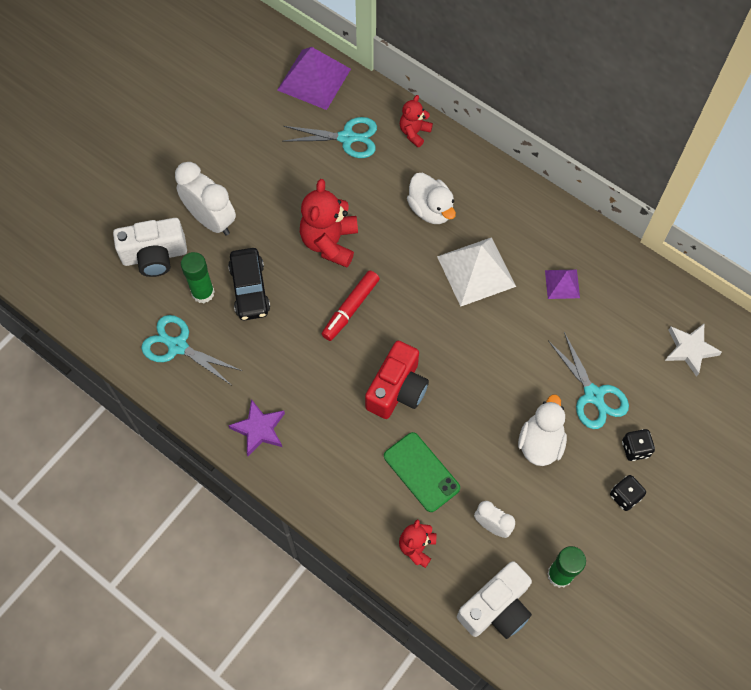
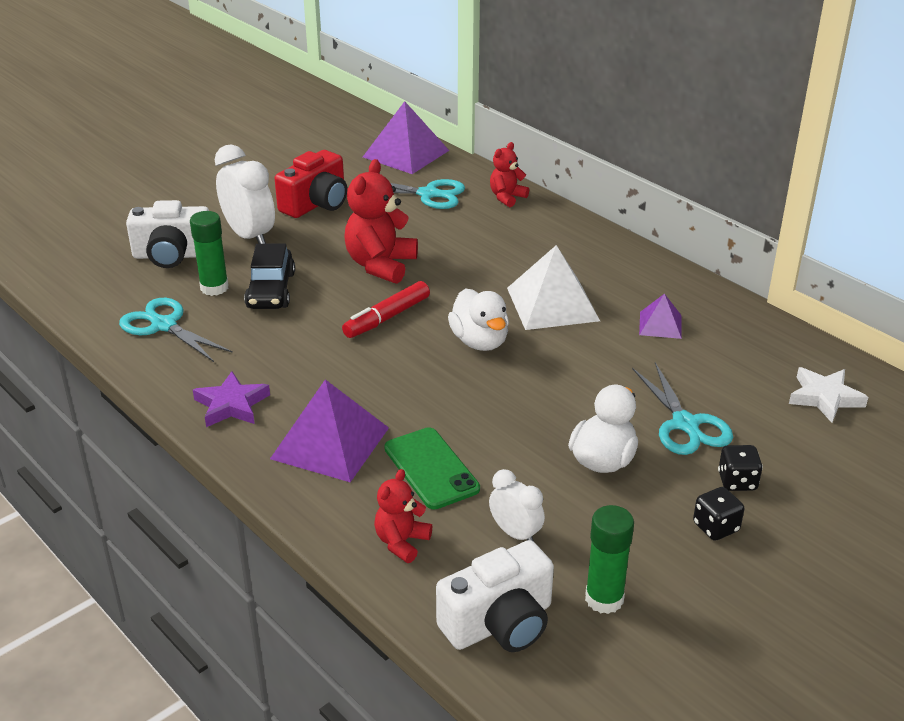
camera: 10 degrees right, 30 degrees down
red camera [365,341,429,419] -> red camera moved to [275,150,347,218]
white duck [407,173,456,224] -> white duck moved to [448,288,509,351]
none -> purple pyramid [270,379,389,482]

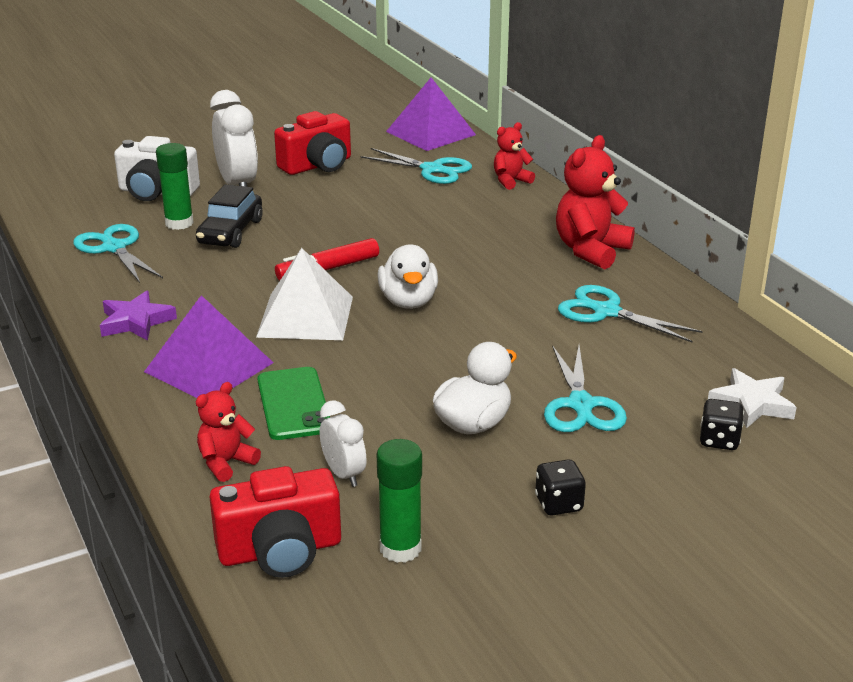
camera: 15 degrees right, 5 degrees down
red teddy bear [345,159,418,284] -> red teddy bear moved to [556,135,635,270]
white camera [436,540,554,652] -> red camera [209,466,341,578]
white pyramid [507,245,600,330] -> white pyramid moved to [256,248,353,340]
purple pyramid [639,294,682,339] -> turquoise scissors [558,285,703,342]
black dice [718,445,763,491] -> black dice moved to [700,399,744,450]

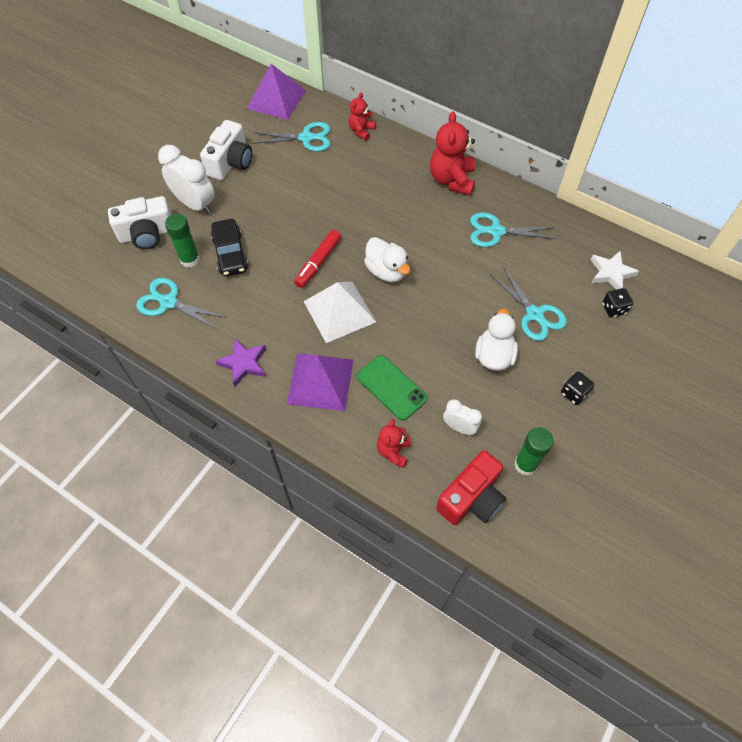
camera: 30 degrees left, 30 degrees up
red camera [274,111,351,175] -> white camera [200,120,252,180]

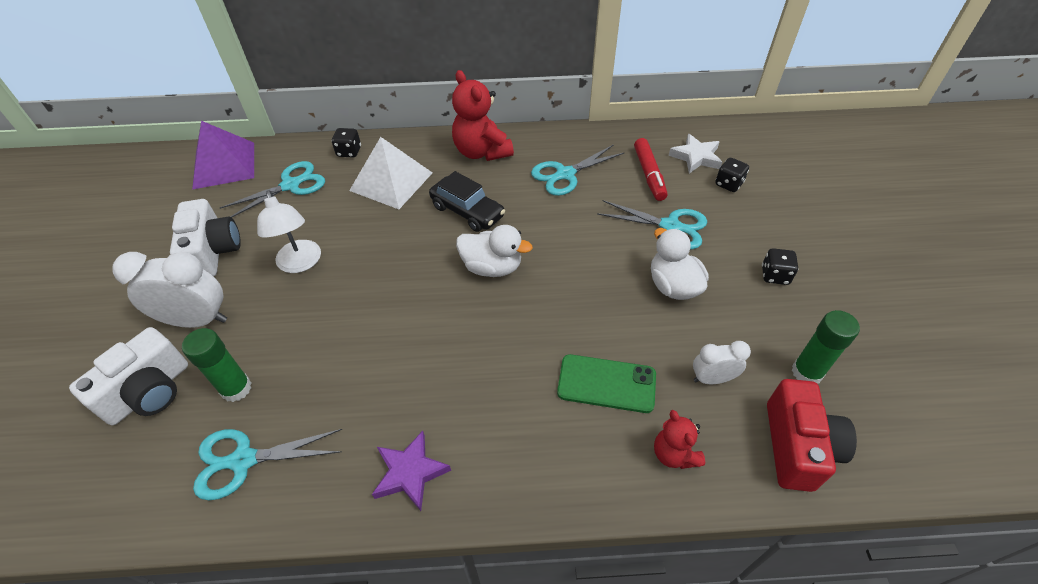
camera: 35 degrees left, 10 degrees down
black car [211,219,249,277] -> black car moved to [429,171,505,232]
purple pyramid [287,353,353,411] -> none
red marker [294,230,342,288] -> red marker moved to [634,138,668,201]
white pyramid [303,282,376,343] -> white pyramid moved to [349,137,432,209]
red teddy bear [349,93,376,141] -> black dice [332,128,361,158]
none -> white lamp [257,190,321,273]

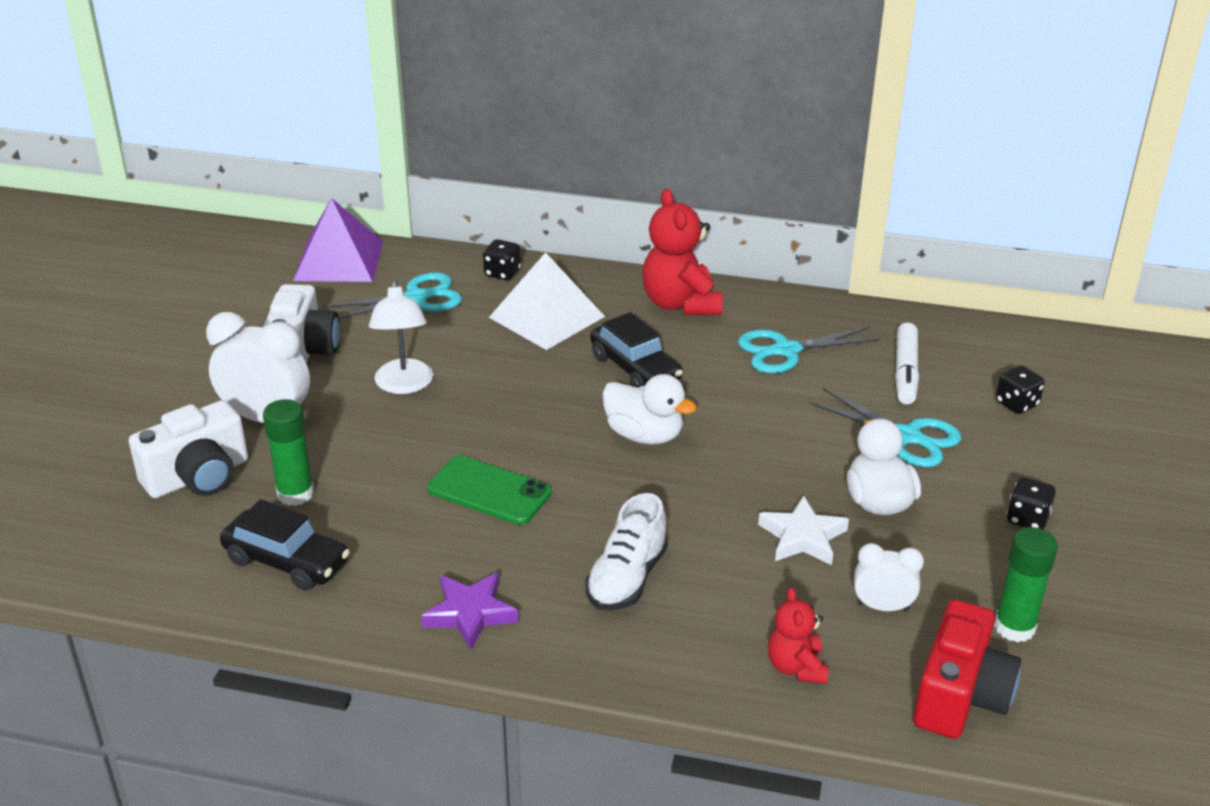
camera: 15 degrees right, 15 degrees down
turquoise scissors [193,429,342,500] -> black car [220,499,350,591]
green phone [557,354,656,413] -> green phone moved to [427,455,552,525]
red marker [634,138,668,201] -> white marker [895,323,919,404]
white star [669,134,722,174] -> white star moved to [758,495,849,565]
none -> white shoe [585,493,668,610]

